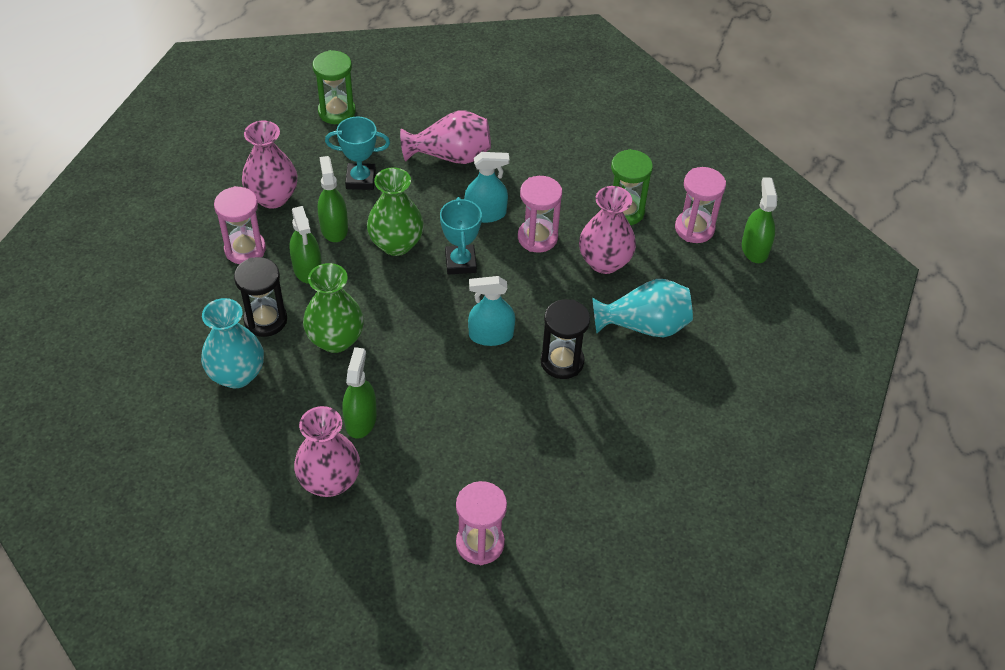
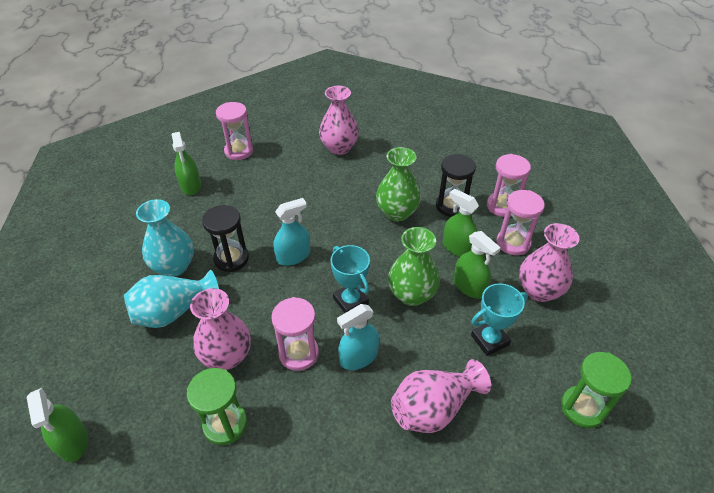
camera: 155 degrees right, 5 degrees down
turquoise vase [201,298,264,388] -> turquoise vase moved to [136,199,194,277]
green spray bottle [342,347,377,439] -> green spray bottle moved to [172,132,201,195]
pink hourglass [675,167,726,243] -> pink hourglass moved to [487,154,531,217]

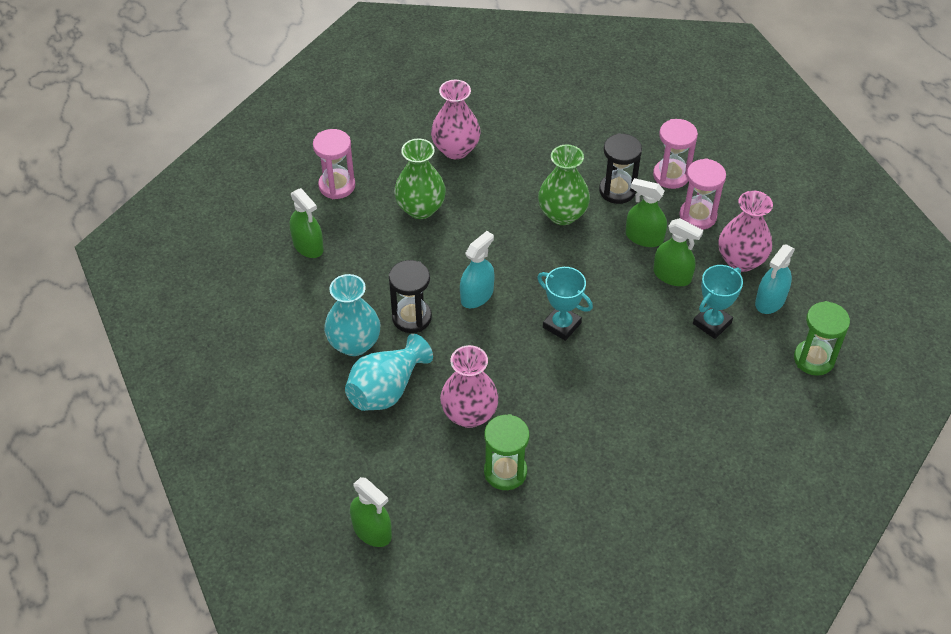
camera: 20 degrees left, 5 degrees up
pink hourglass [271,297,319,371] -> none
turquoise spray bottle [337,304,379,370] -> turquoise spray bottle moved to [755,244,795,314]
green vase [388,227,440,306] -> green vase moved to [394,138,446,219]
pink vase [391,359,491,433] -> none

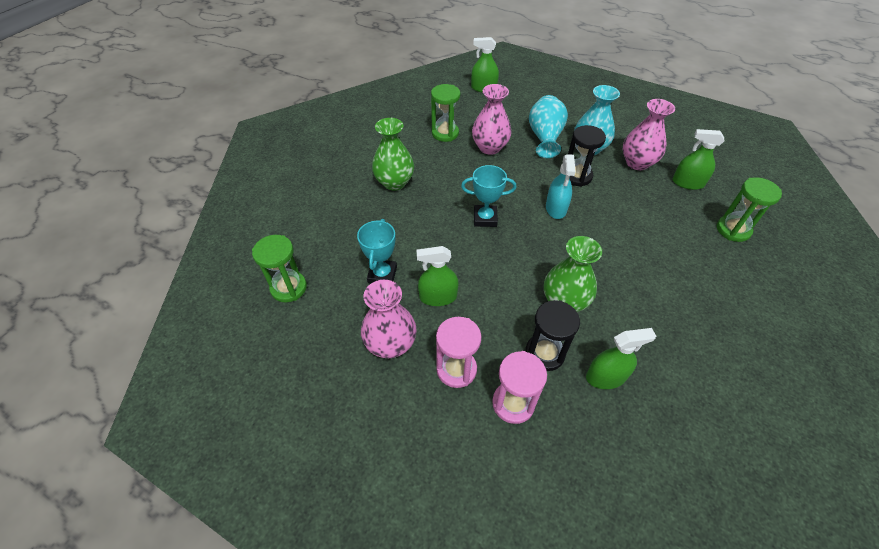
camera: 145 degrees right, 0 degrees up
pink hourglass [313,129,355,199] -> green hourglass [717,177,782,242]
green vase [394,138,446,219] -> green vase moved to [372,118,414,191]
pink vase [431,80,481,159] -> pink vase moved to [623,99,675,170]
green spray bottle [626,178,667,247] -> green spray bottle moved to [586,328,656,389]
turquoise spray bottle [755,244,795,314] -> none

